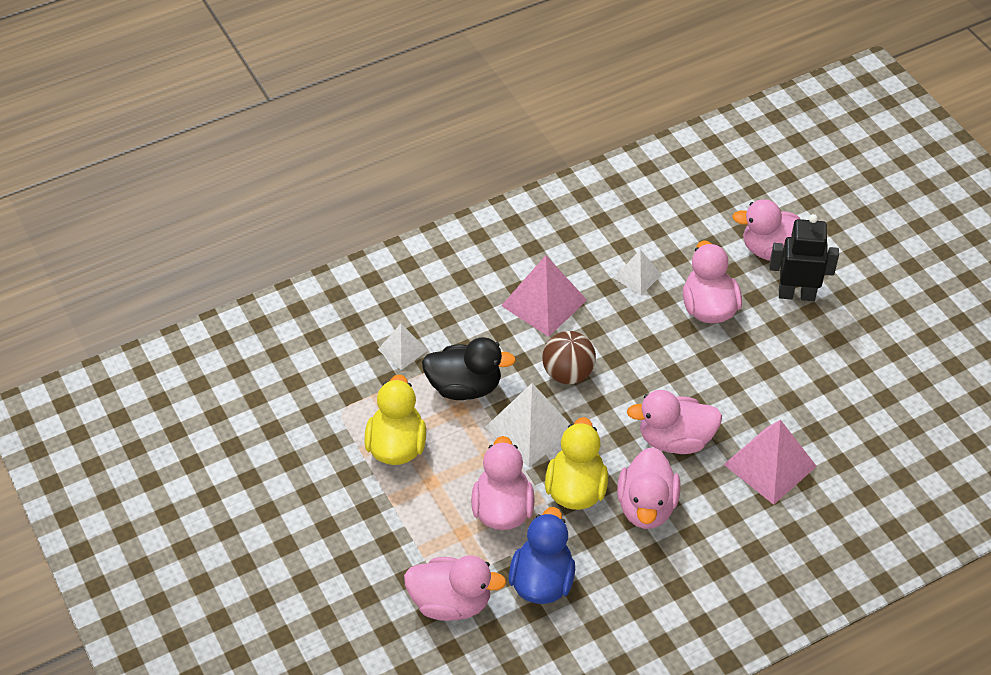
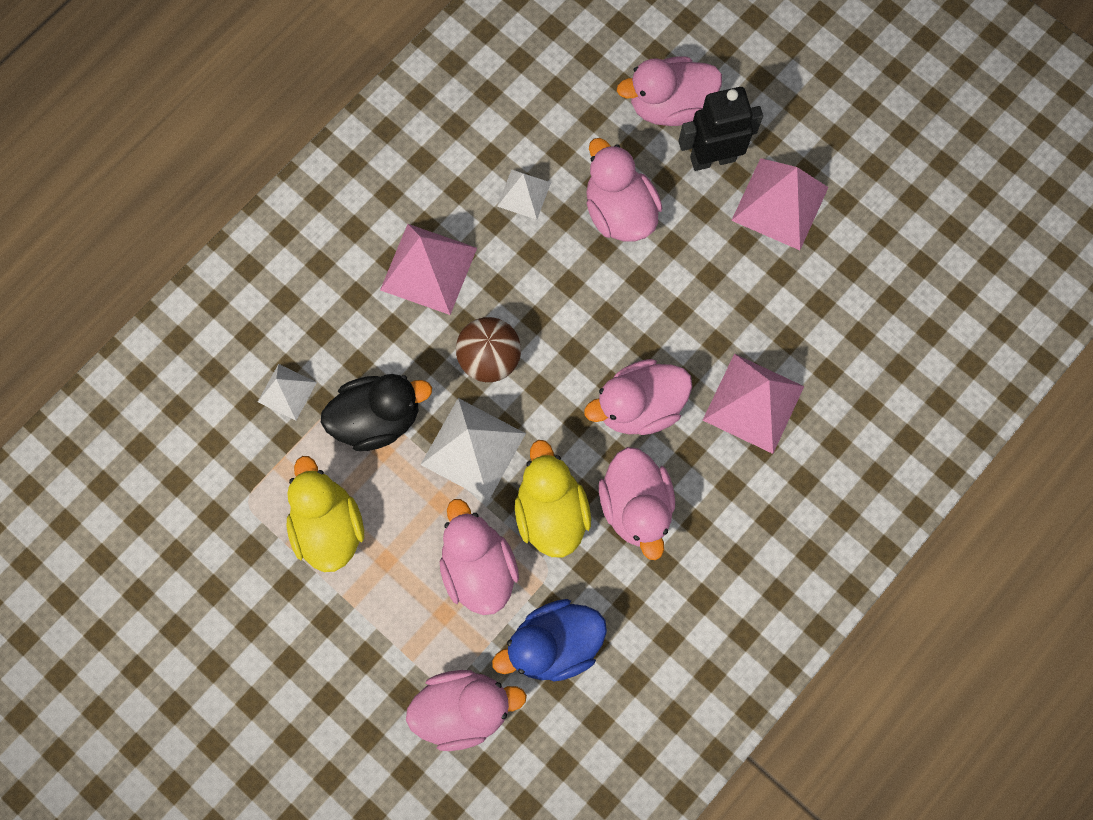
camera: 20 degrees left, 25 degrees up
blue duck [509,507,575,604] -> blue duck turned 105 degrees counterclockwise [492,599,607,682]
none -> pink pyramid [731,158,829,250]

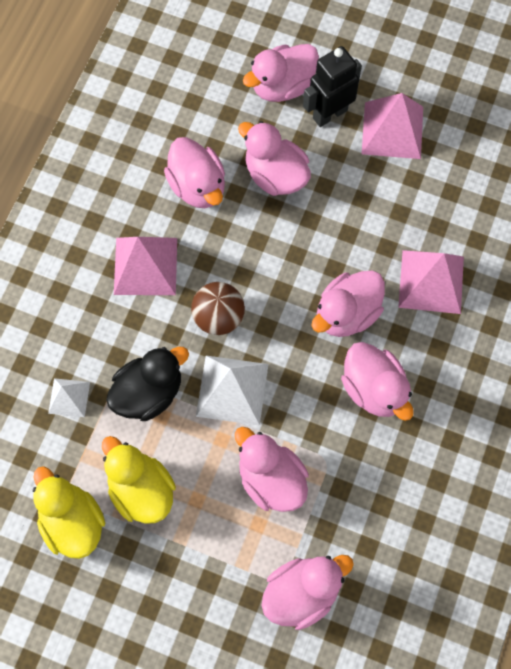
camera: 20 degrees left, 5 degrees down
blue duck [492,599,607,682] -> none
white pyramid [497,169,551,220] -> pink duck [164,137,225,208]
yellow duck [515,440,591,558] -> yellow duck moved to [33,466,105,559]

